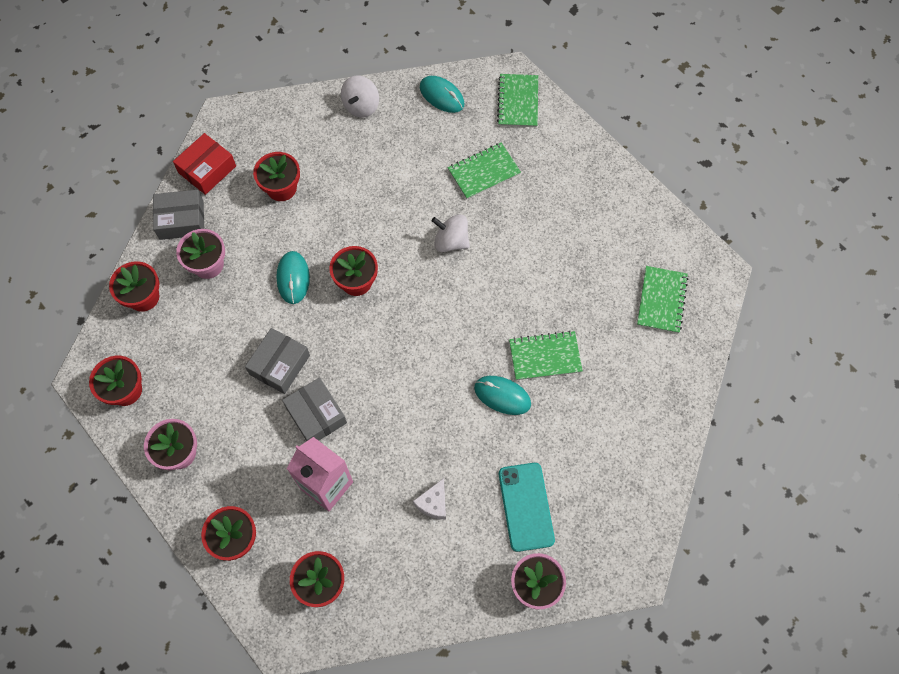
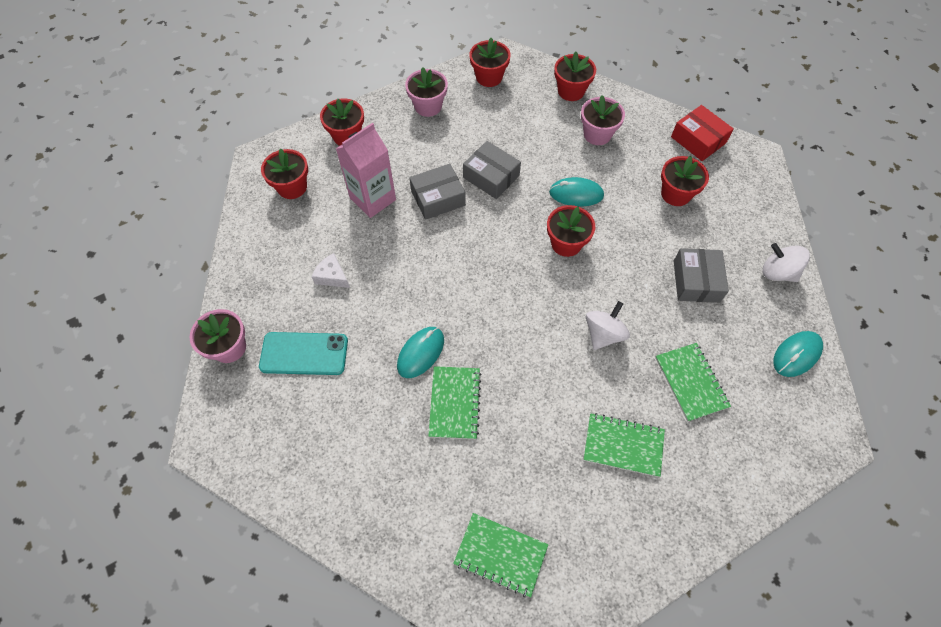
camera: 100 degrees right, 5 degrees down
grey box [153,190,204,240] -> grey box moved to [674,248,729,303]
green notebook [497,74,538,127] -> green notebook moved to [584,413,665,477]

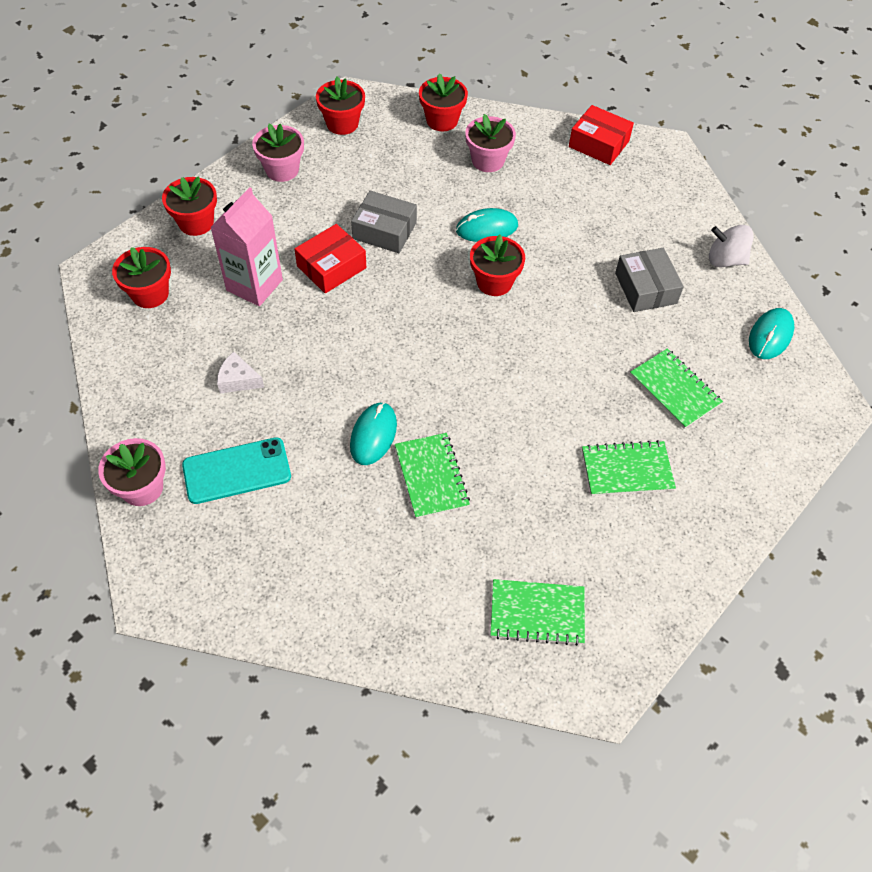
camera: 20 degrees left, 5 degrees down
grey box [409,164,466,220] -> red box [295,224,366,293]
white spinning top [586,301,630,350] -> none
red flower pot [661,156,709,206] -> none

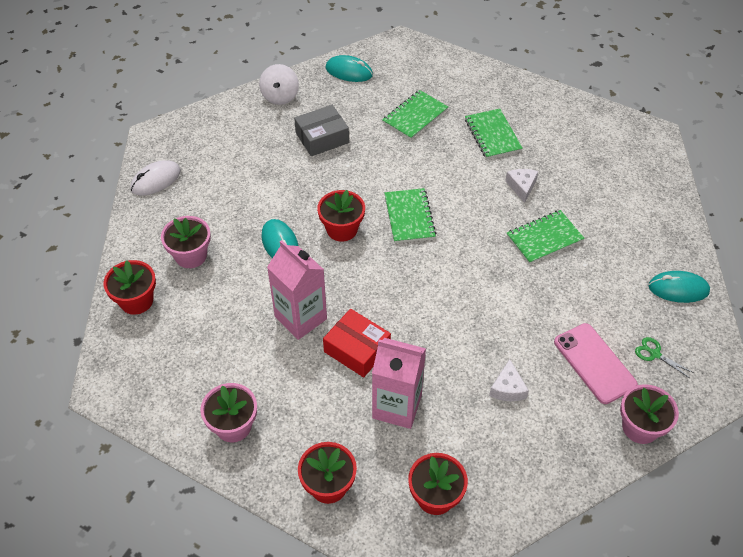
camera: 100 degrees left, 5 degrees down
turquoise phone [182,437,291,504] -> pink phone [554,323,638,404]
red flower pot [316,77,365,135] -> none
turquoise mouse [350,402,397,465] -> turquoise mouse moved to [648,271,710,303]
grey box [351,191,417,253] -> pink carton [267,240,327,340]
green notebook [490,579,585,646] -> green notebook moved to [385,188,436,243]
red box [569,105,634,165] -> white mouse [130,160,181,196]
none -> white cheese [505,169,538,203]
none -> green scissors [635,337,694,378]

